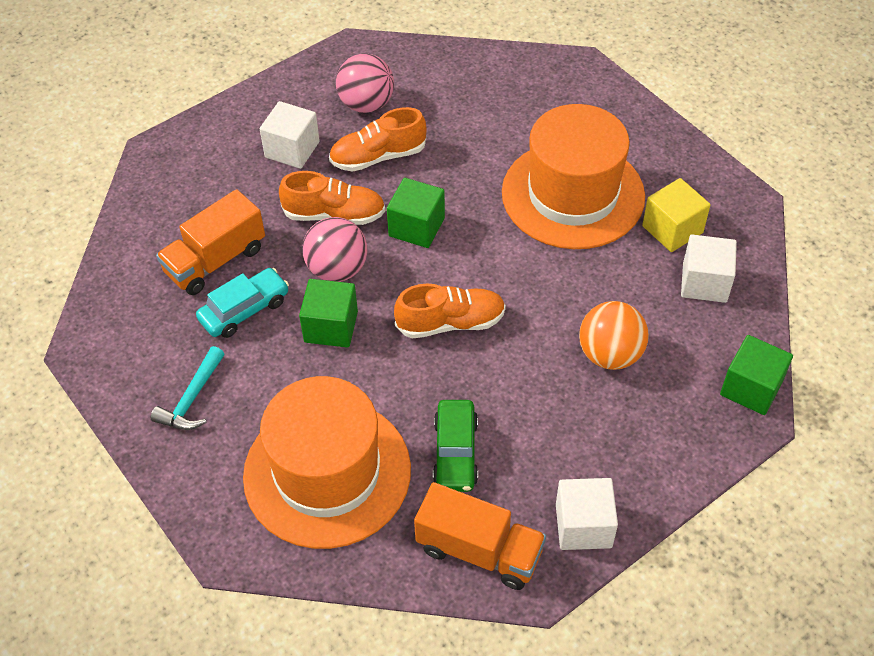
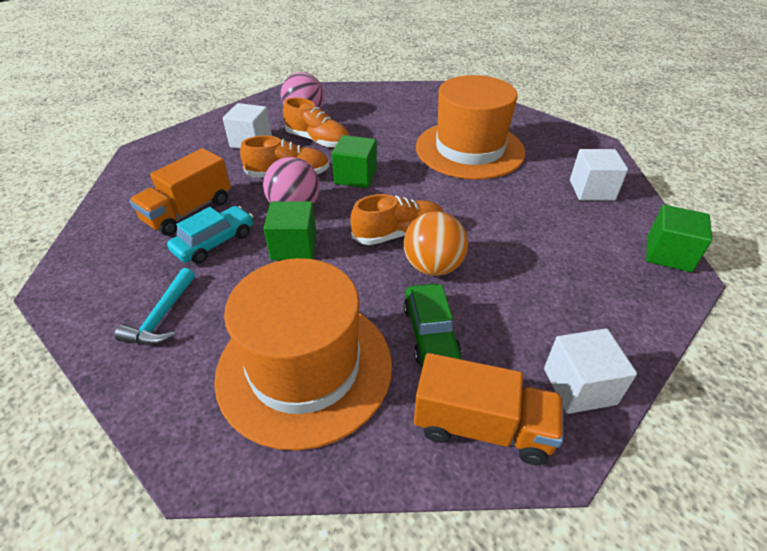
camera: 10 degrees left, 10 degrees down
orange shoe [329,107,427,172] -> orange shoe turned 120 degrees counterclockwise [283,98,349,148]
orange ball [579,301,649,370] -> orange ball moved to [404,211,468,276]
yellow cube [642,178,710,252] -> none

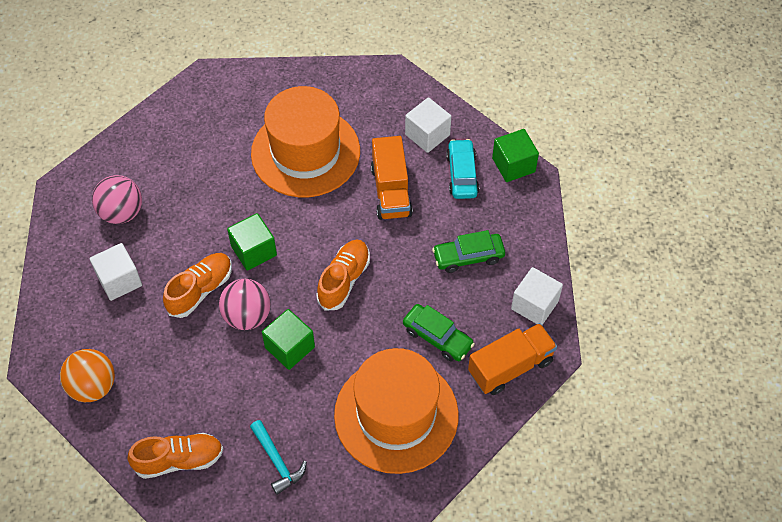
camera: 45 degrees left, 15 degrees up
orange truck [129,148,231,236] -> orange truck moved to [371,136,413,220]
turquoise car [167,206,253,264] -> turquoise car moved to [446,139,479,199]
orange shoe [283,98,349,148] -> orange shoe moved to [128,433,223,479]
orange ball [404,211,468,276] -> orange ball moved to [60,349,115,402]
none -> green car [432,230,505,273]

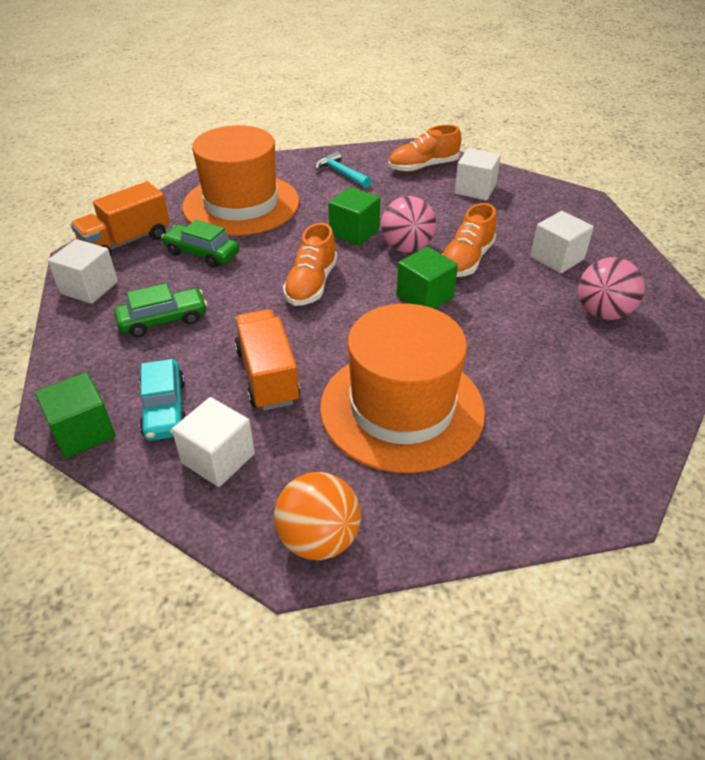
camera: 170 degrees right, 15 degrees down
orange ball [60,349,115,402] -> orange ball moved to [274,472,361,560]
none -> white cube [454,148,501,200]

